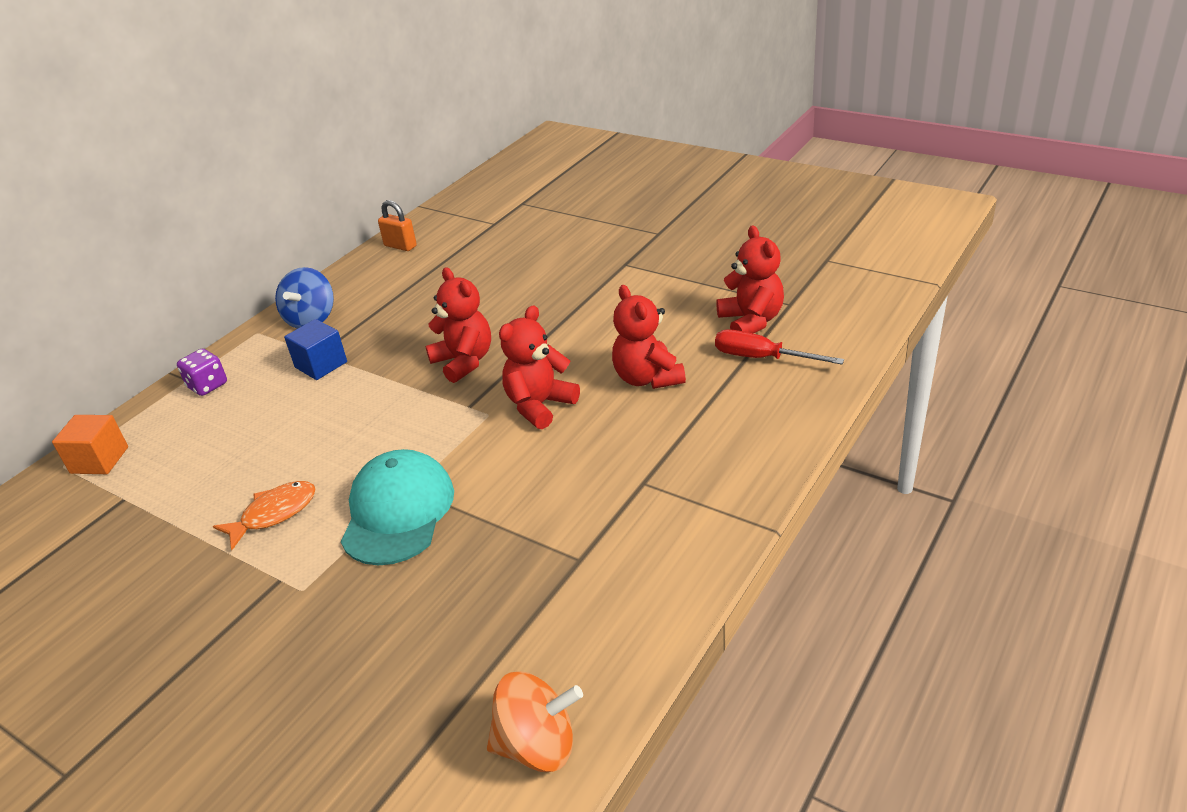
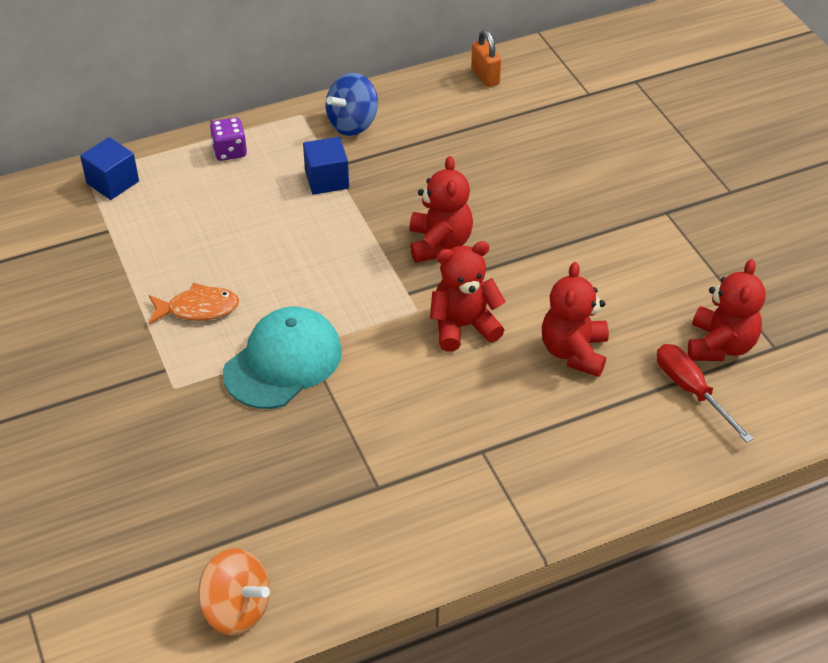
camera: 30 degrees right, 10 degrees up
orange cube [52,415,128,474] -> blue cube [80,137,139,200]

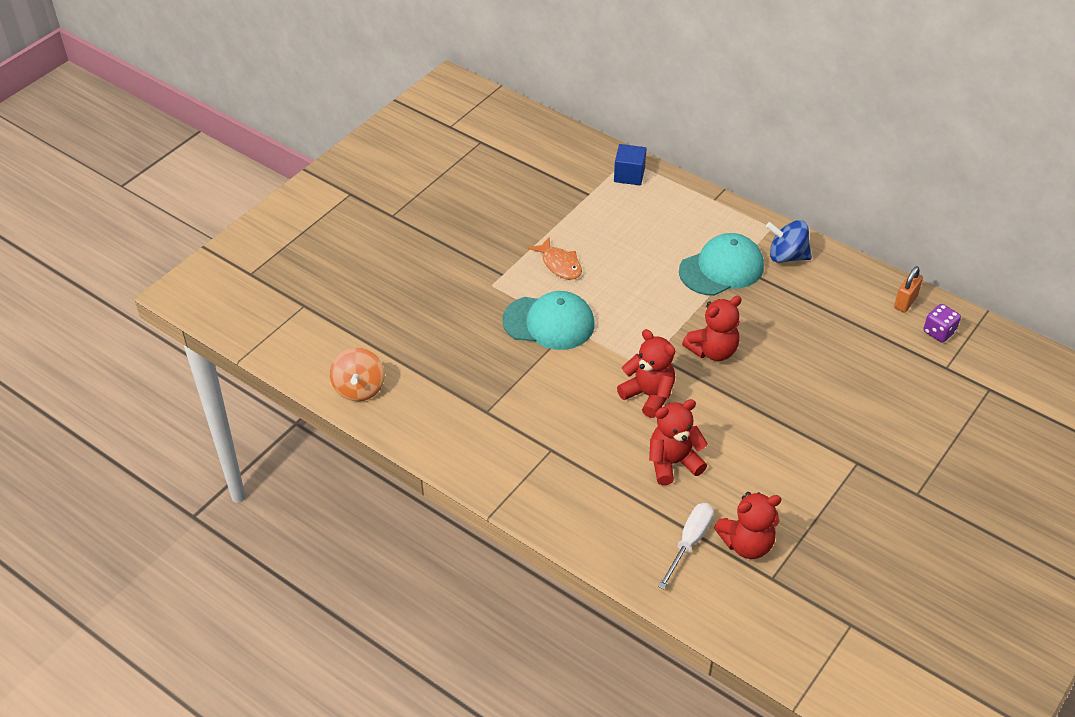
camera: 60 degrees right, 0 degrees up
purple dice [210,117,247,161] -> purple dice moved to [923,304,961,342]
blue cube [303,137,349,195] -> turquoise cap [679,233,764,296]
red screwdriver [656,344,754,443] -> white screwdriver [658,503,714,589]

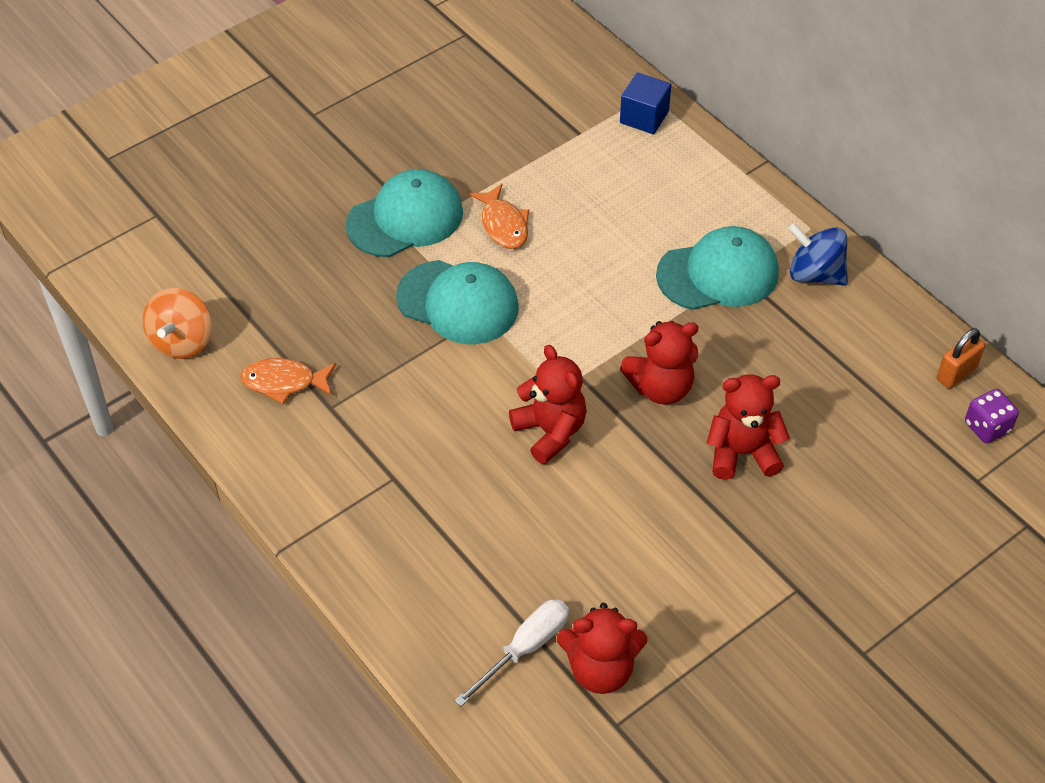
camera: 15 degrees right, 5 degrees up
red teddy bear [649,399,708,485] -> red teddy bear moved to [707,374,790,480]
none -> orange fish [240,358,336,404]
none -> turquoise cap [346,169,463,257]

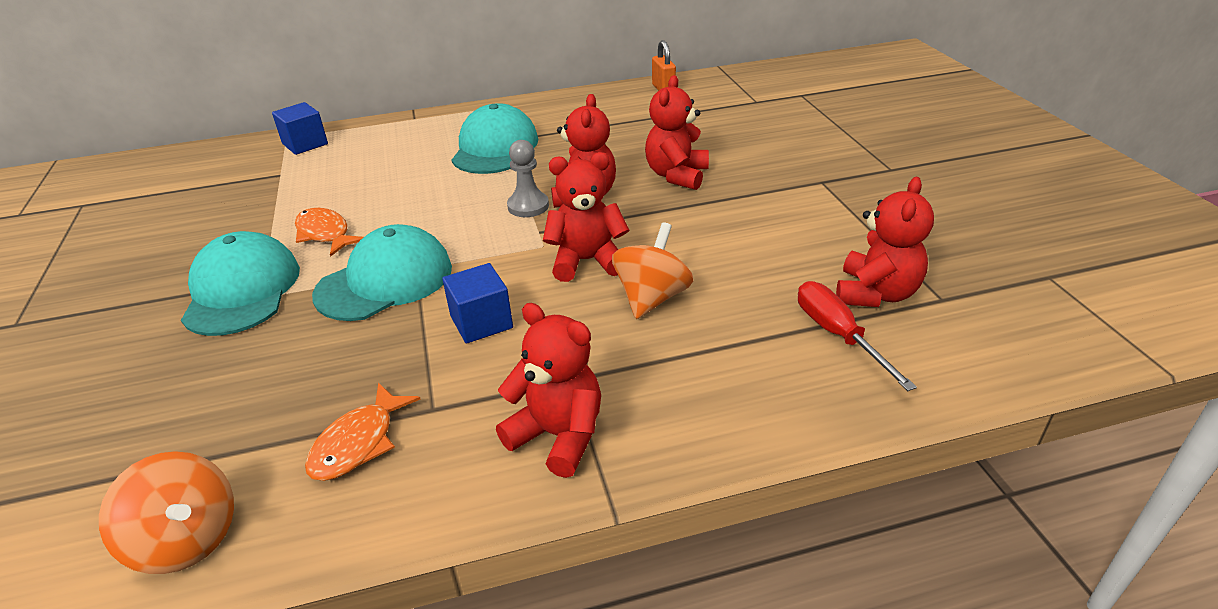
camera: 65 degrees left, 15 degrees down
white screwdriver [455,599,569,707] -> red screwdriver [798,281,917,391]
orange fish [468,184,529,249] -> orange fish turned 135 degrees counterclockwise [295,208,364,257]
blue spinning top [788,223,848,286] -> none
purple dice [965,389,1019,443] -> none
none -> blue cube [442,263,513,344]
none -> red teddy bear [496,303,601,478]
none -> grey pawn [507,140,549,217]
none -> orange spinning top [612,222,693,319]

